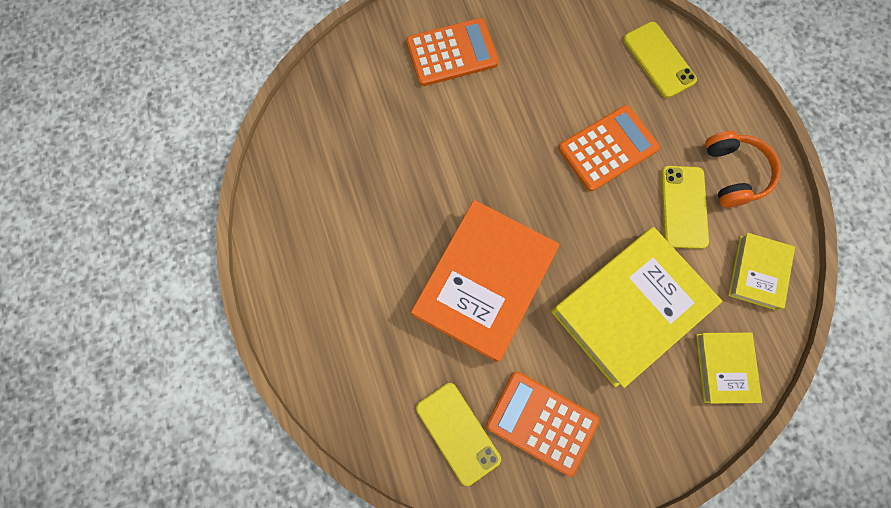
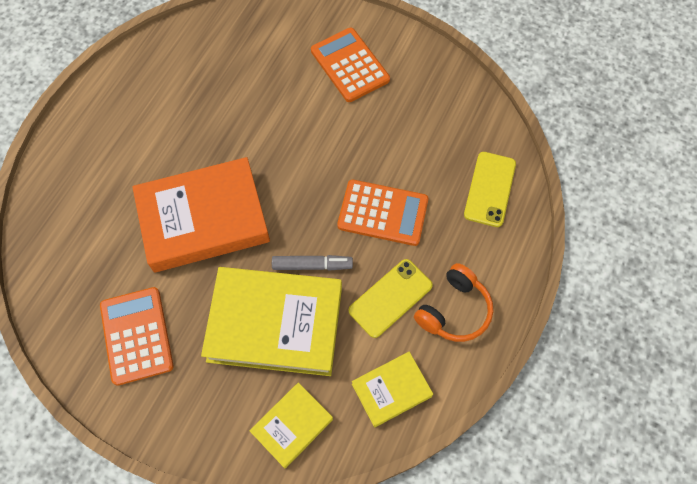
camera: 45 degrees right, 10 degrees down
orange calculator [406,18,499,86] -> orange calculator turned 150 degrees counterclockwise [311,28,390,102]
yellow phone [416,383,501,486] -> none
none -> grey marker [272,255,353,271]

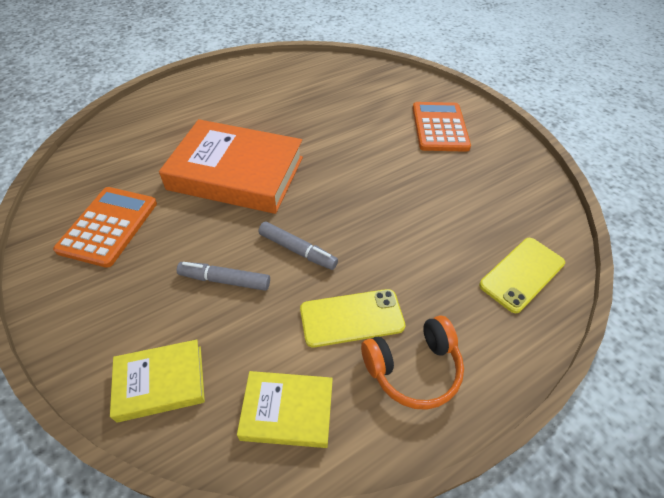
camera: 30 degrees right, 15 degrees down
yellow book [201,267,342,376] -> grey marker [177,262,270,291]
orange calculator [337,180,429,246] -> none

